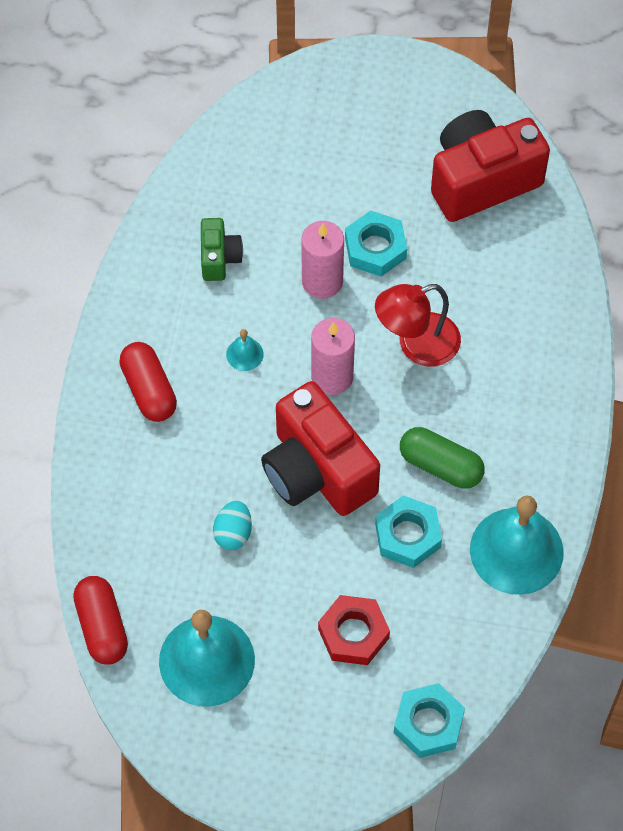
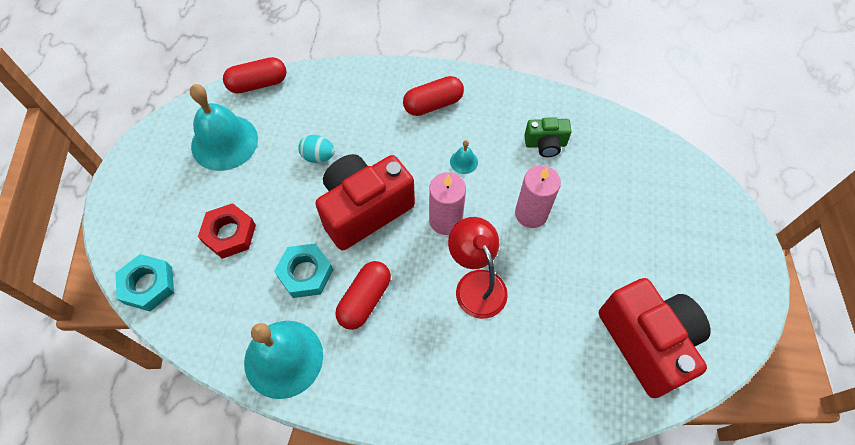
camera: 90 degrees right, 0 degrees up
turquoise nut [345,210,407,276] -> none
green capsule [400,427,484,489] -> red capsule [335,261,391,330]

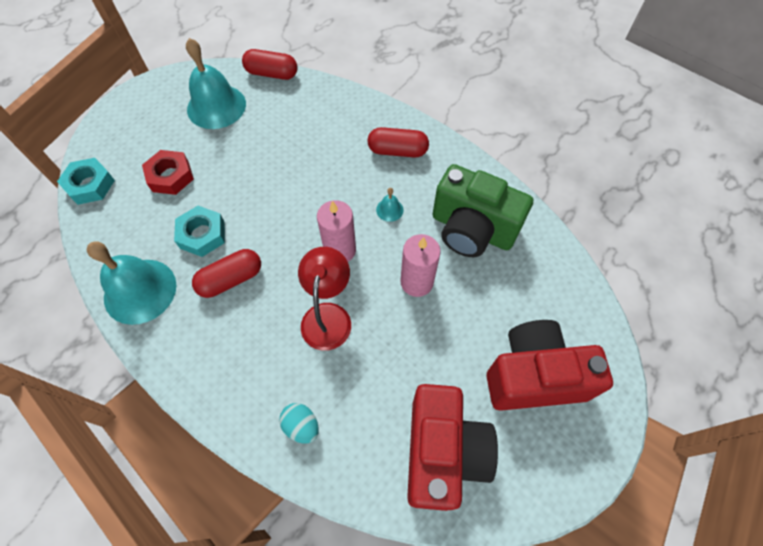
camera: 30 degrees right, 0 degrees up
turquoise egg [298,135,335,163] -> turquoise egg moved to [279,403,319,443]
red camera [315,154,415,250] -> red camera moved to [487,320,613,411]
green camera [524,117,572,157] -> green camera [432,164,533,257], size x2.04

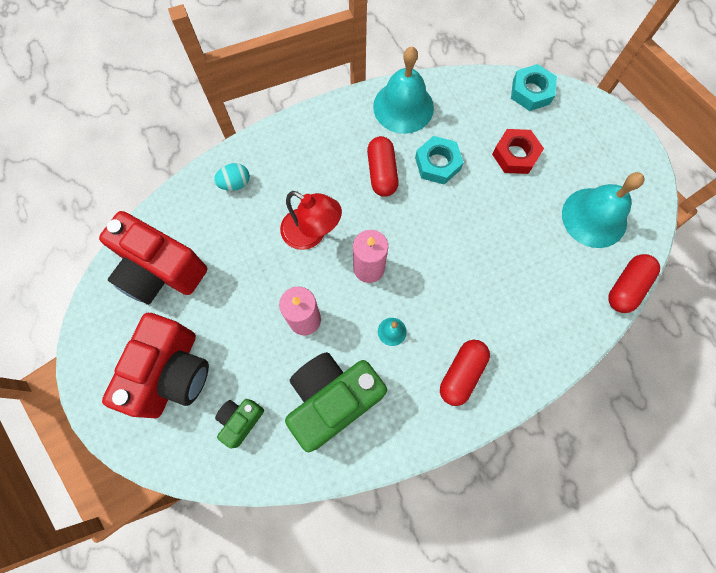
camera: 115 degrees right, 10 degrees up
none -> green camera [215,399,264,449]

